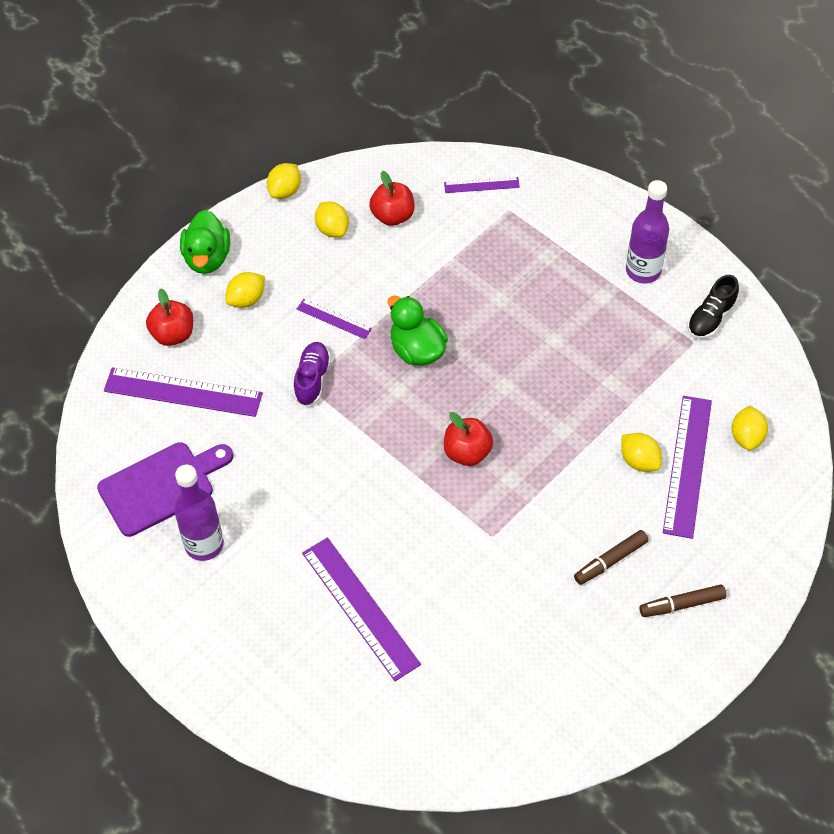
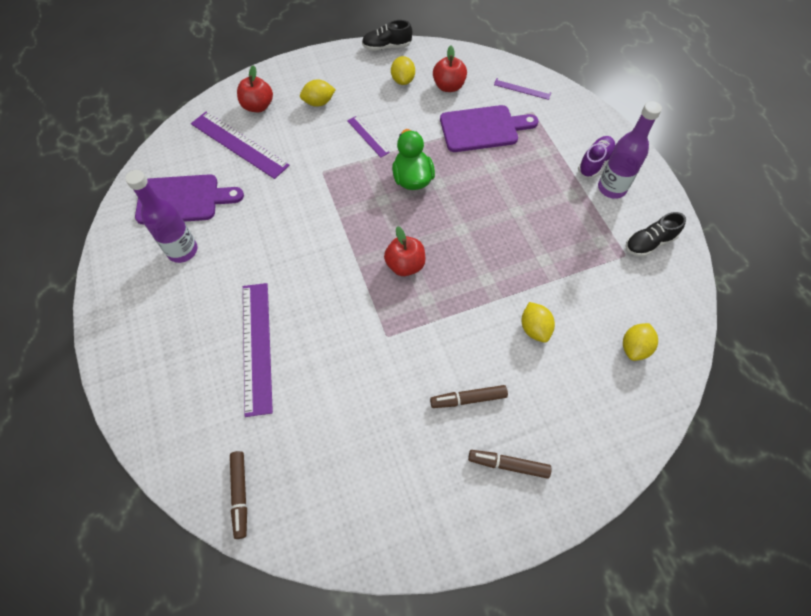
camera: 25 degrees right, 5 degrees up
green duck [180,210,230,274] -> none
yellow lemon [267,163,301,199] -> black shoe [362,20,412,51]
purple shoe [294,342,331,406] -> purple shoe moved to [578,136,615,178]
purple ruler [663,396,712,539] -> none
none -> brown marker [230,451,247,539]
none -> purple cutting board [440,105,538,152]

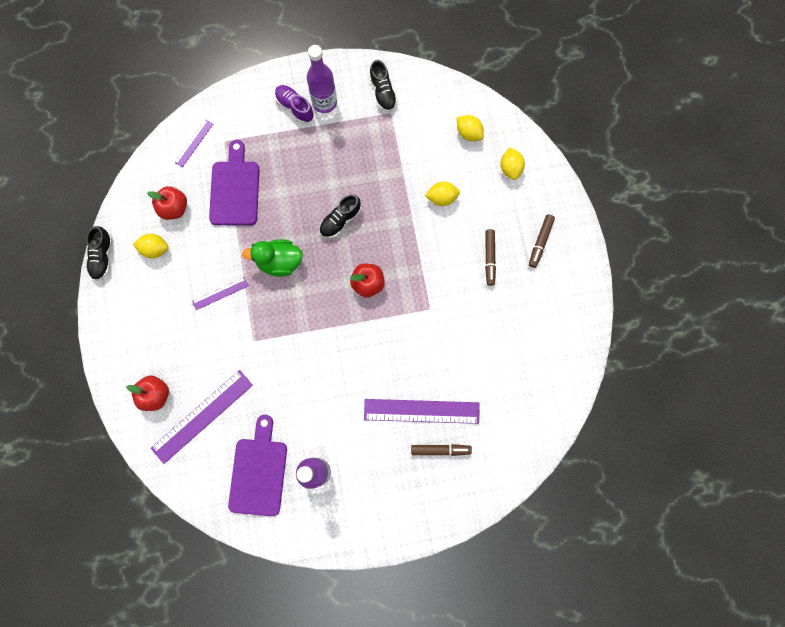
camera: 80 degrees left, 15 degrees up
brown marker [230,451,247,539] -> brown marker moved to [411,444,472,456]
yellow lemon [300,79,336,107] -> yellow lemon moved to [500,147,525,180]
none -> black shoe [319,194,361,238]

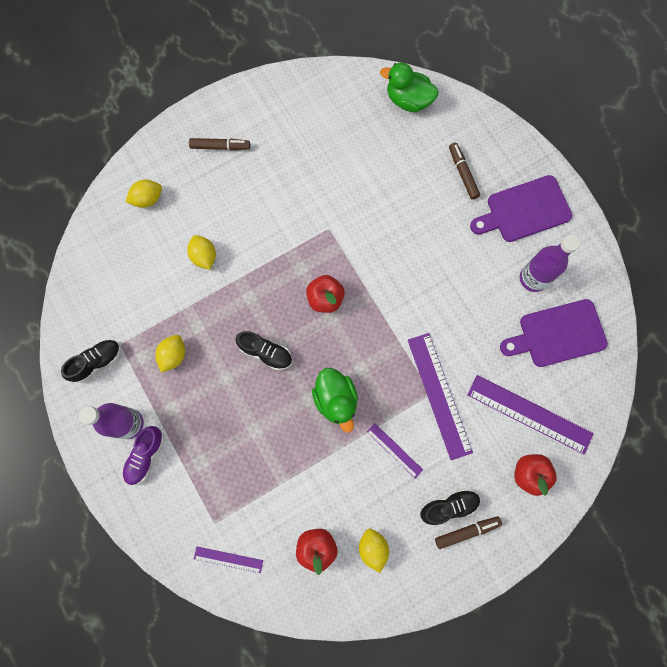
camera: 110 degrees left, 0 degrees up
black shoe [86,226,112,281] -> black shoe moved to [420,488,480,525]
purple cutting board [209,140,259,225] -> purple cutting board moved to [470,175,572,242]
purple ruler [364,399,479,424] -> purple ruler moved to [408,333,473,460]
yellow lemon [457,115,484,141] -> yellow lemon moved to [155,335,185,373]
brown marker [485,229,496,286] -> brown marker moved to [435,516,502,549]
none -> green duck [380,63,438,112]

